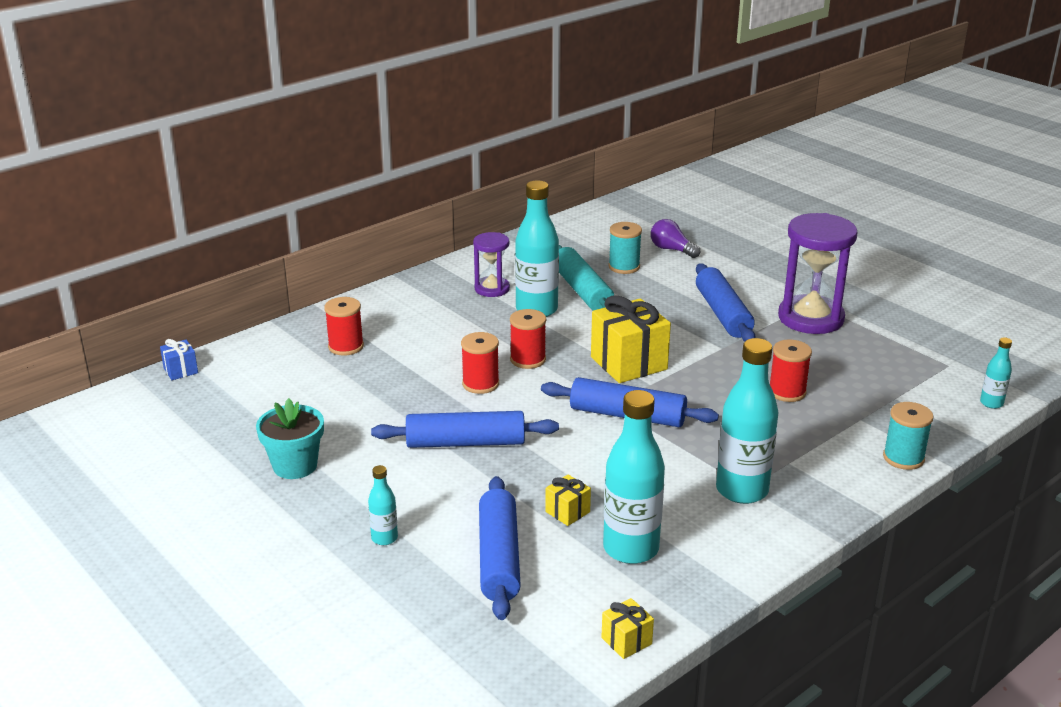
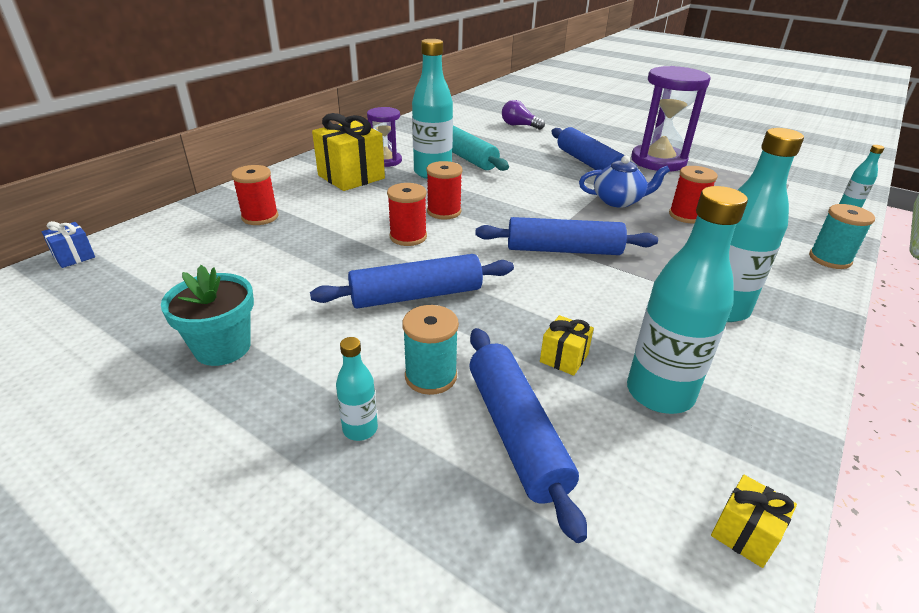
camera: 15 degrees left, 5 degrees up
yellow gift [591,295,671,383] -> yellow gift moved to [312,113,385,191]
turquoise spool [608,222,642,274] -> turquoise spool moved to [402,305,459,395]
none -> blue teapot [579,156,670,208]

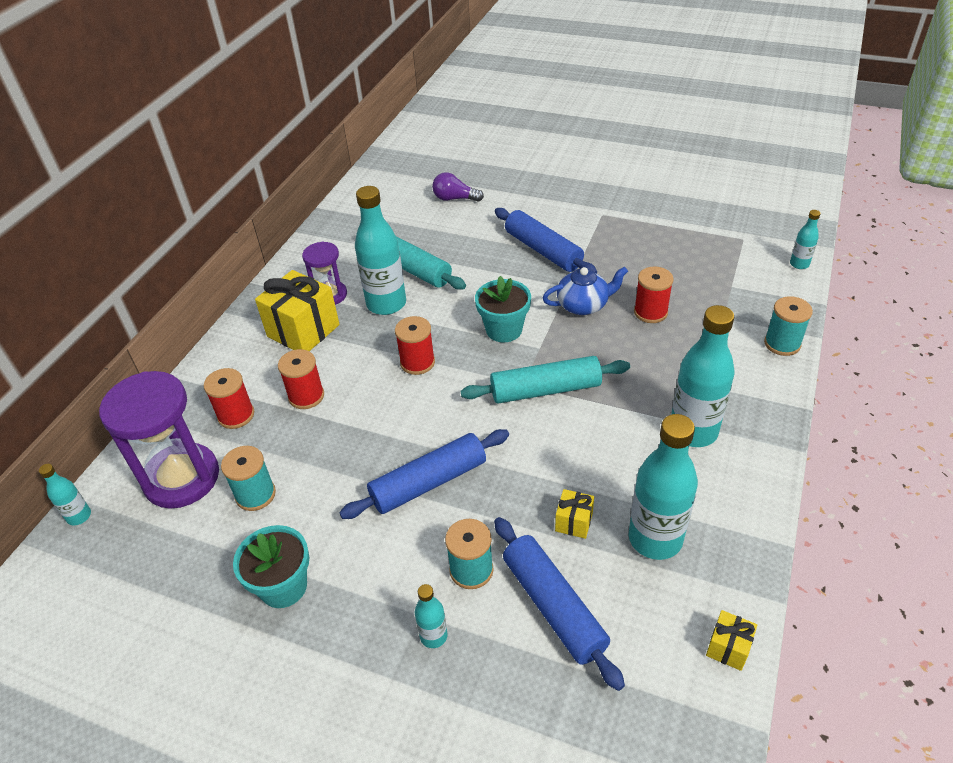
camera: 10 degrees left, 10 degrees up
blue gift [42,221,95,268] -> turquoise bottle [39,464,91,526]
red spool [387,183,427,246] -> red spool moved to [278,349,324,409]
blue rolling pin [475,217,658,255] -> turquoise rolling pin [461,356,630,404]
purple hourglass [631,66,711,171] -> purple hourglass moved to [99,371,219,509]
none -> turquoise spool [221,446,276,511]
none -> turquoise flower pot [475,276,531,342]

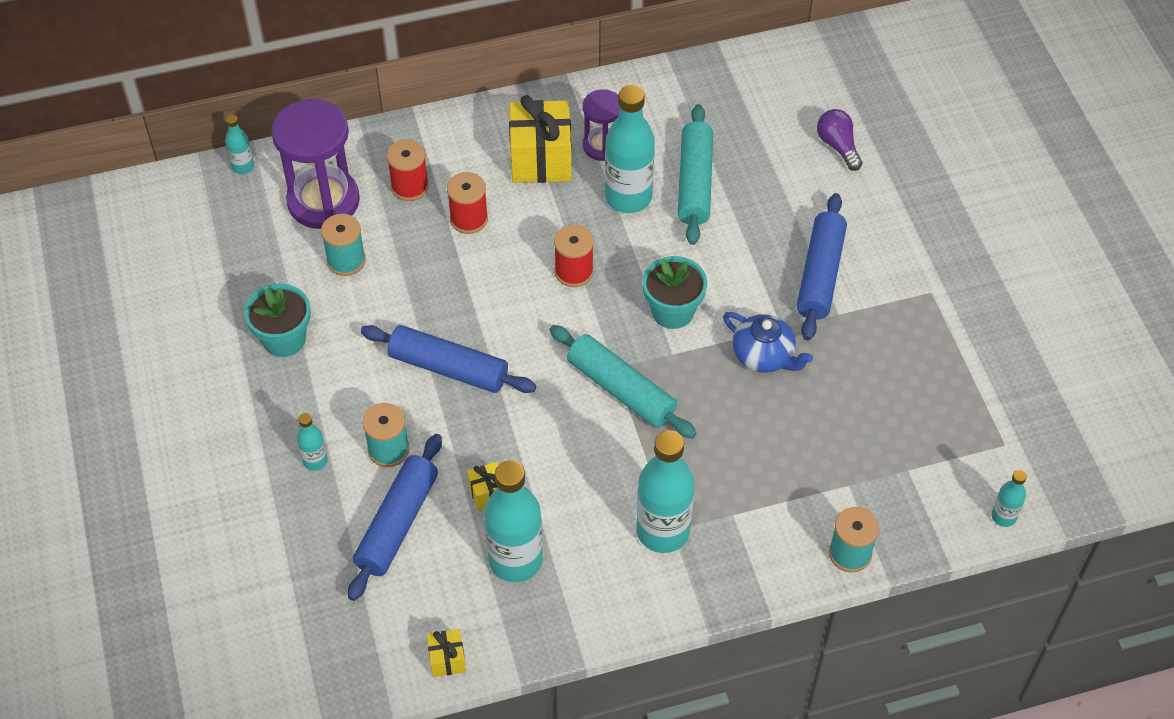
camera: 50 degrees right, 10 degrees up
red spool [634,266,674,323] -> none

